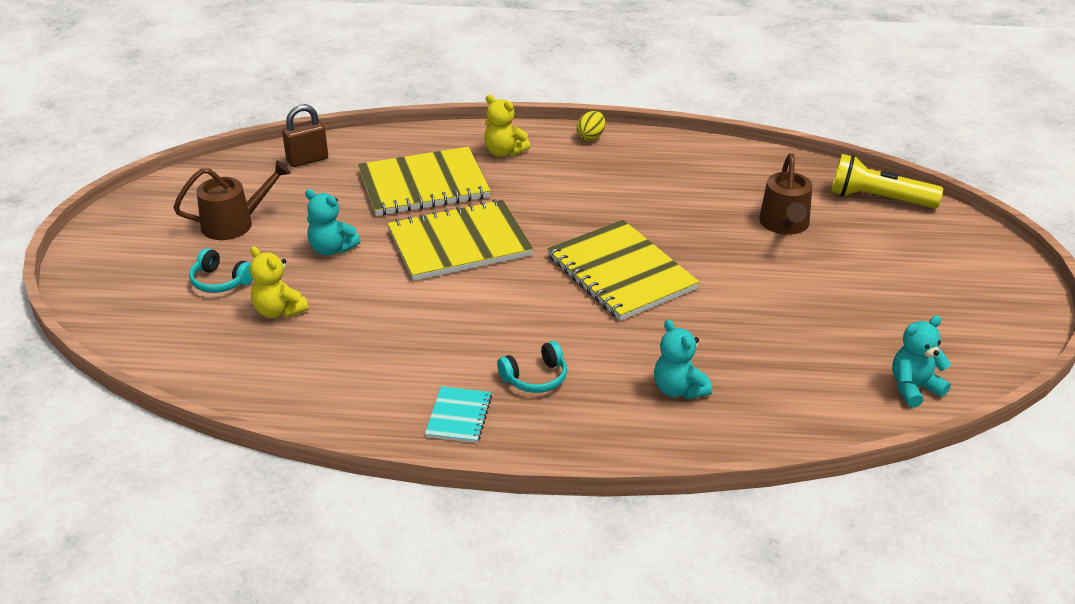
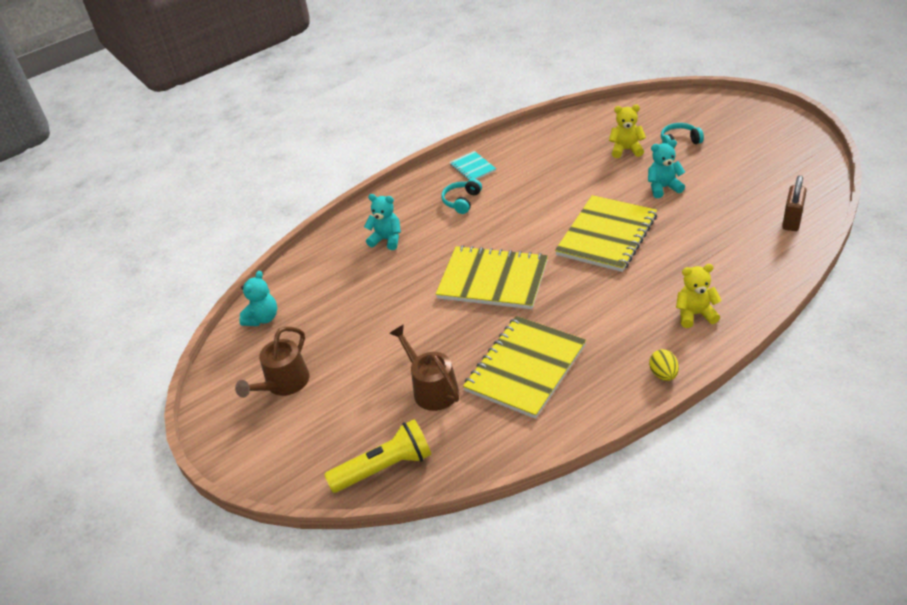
camera: 145 degrees right, 5 degrees up
brown watering can [173,160,291,240] -> brown watering can moved to [235,327,309,398]
yellow notebook [358,147,491,216] -> yellow notebook moved to [463,316,586,419]

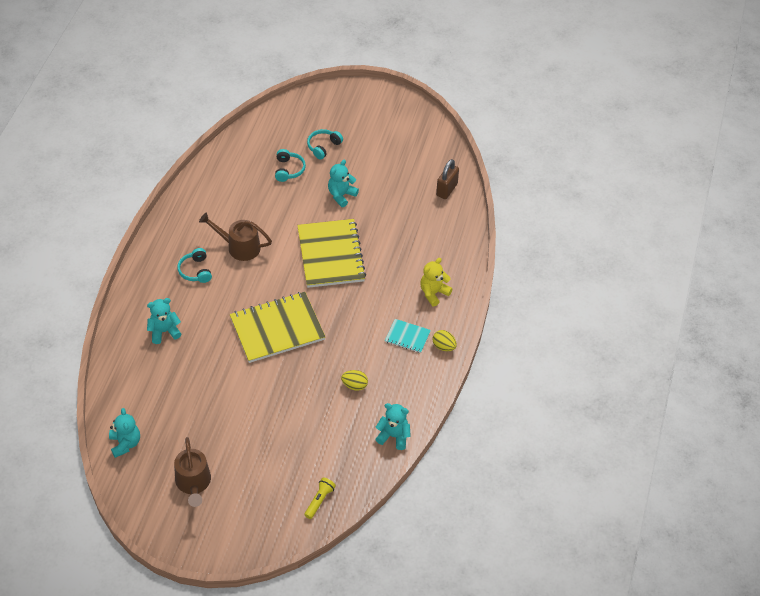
camera: 45 degrees left, 10 degrees up
yellow flashlight [324,419,432,493] -> yellow flashlight [304,478,336,519], size x0.55
brown watering can [389,324,459,411] -> brown watering can moved to [199,212,272,261]
turquoise notebook [450,151,496,180] -> turquoise notebook moved to [385,319,431,353]
yellow notebook [463,316,586,419] -> yellow egg [341,370,368,391]
yellow teddy bear [609,105,646,158] -> turquoise headphones [275,149,306,182]
brown padlock [782,175,807,231] -> brown padlock turned 45 degrees clockwise [436,159,459,199]
none -> turquoise teddy bear [375,403,411,450]

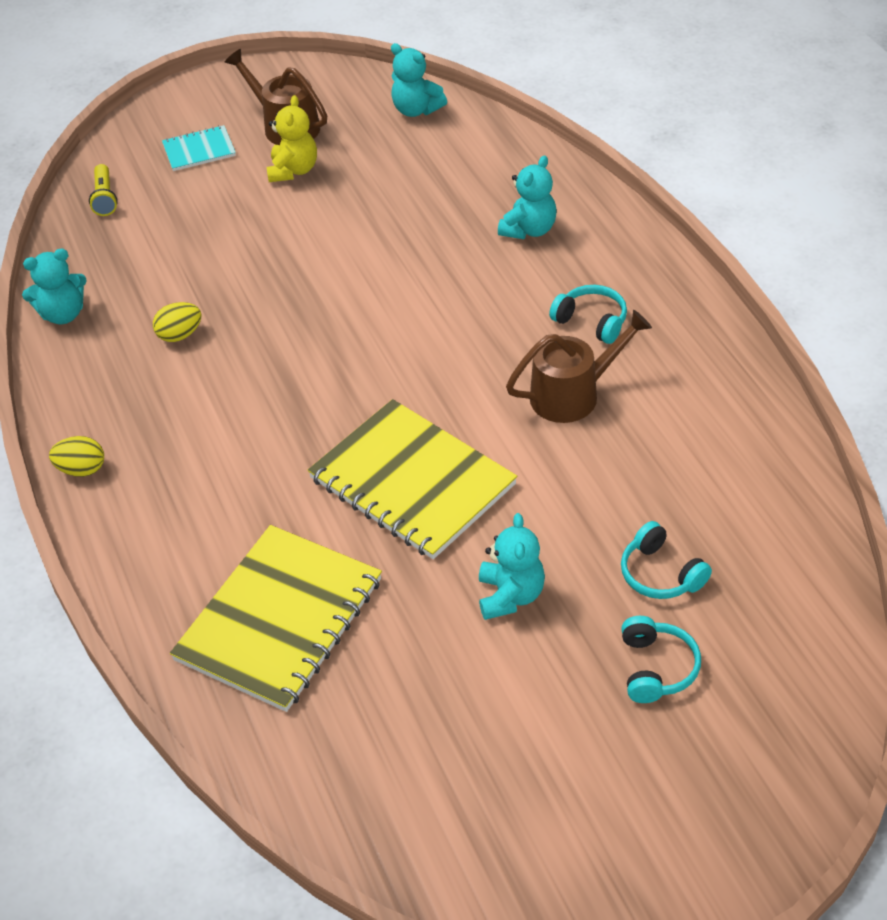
camera: 145 degrees right, 5 degrees down
yellow notebook [230,292,326,363] -> yellow notebook moved to [170,525,382,712]
turquoise notebook [385,319,431,353] -> turquoise notebook moved to [162,125,236,171]
yellow teddy bear [420,258,452,306] -> yellow teddy bear moved to [266,95,317,182]
brown padlock [436,159,459,199] -> none

